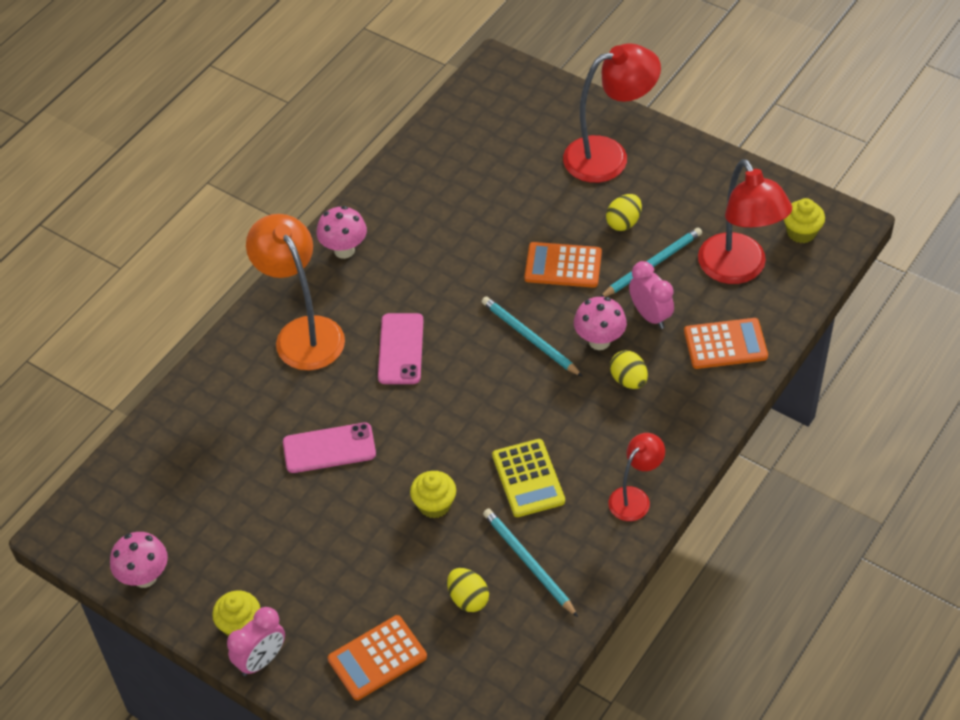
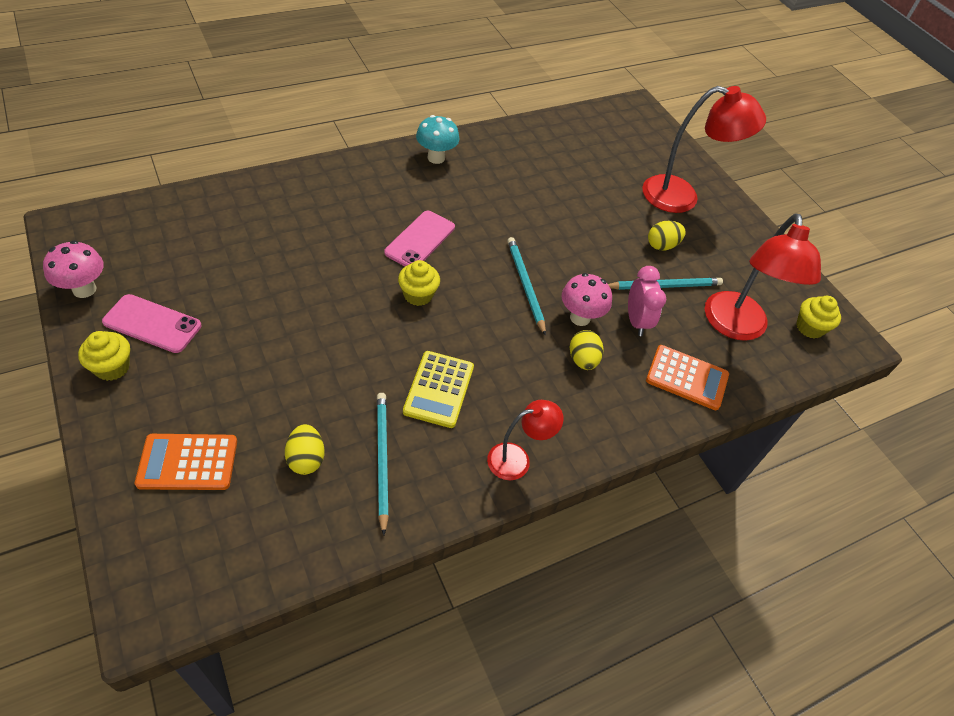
camera: 20 degrees right, 0 degrees up
pink clock [227,607,285,676] -> none
orange lamp [246,214,345,370] -> none
pink phone [283,423,376,473] -> pink phone moved to [102,294,201,353]
pink mushroom [316,206,367,259] -> turquoise mushroom [416,115,459,164]
yellow cupcake [410,471,456,518] -> yellow cupcake moved to [398,260,440,306]
orange calculator [525,242,602,288] -> none

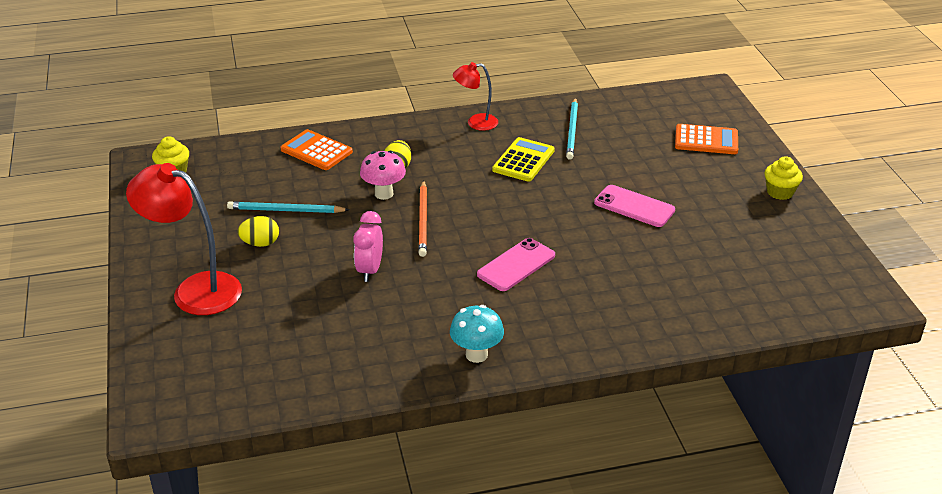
camera: 160 degrees left, 15 degrees down
pink mushroom [43,241,104,298] -> none
pink phone [102,294,201,353] -> pink phone moved to [594,185,675,227]
yellow egg [285,424,324,475] -> none
yellow cupcake [398,260,440,306] -> none
turquoise pencil [507,237,546,336] -> orange pencil [418,180,427,257]
pink clock [628,266,666,336] -> pink clock moved to [353,211,383,282]
red lamp [705,214,821,341] -> none

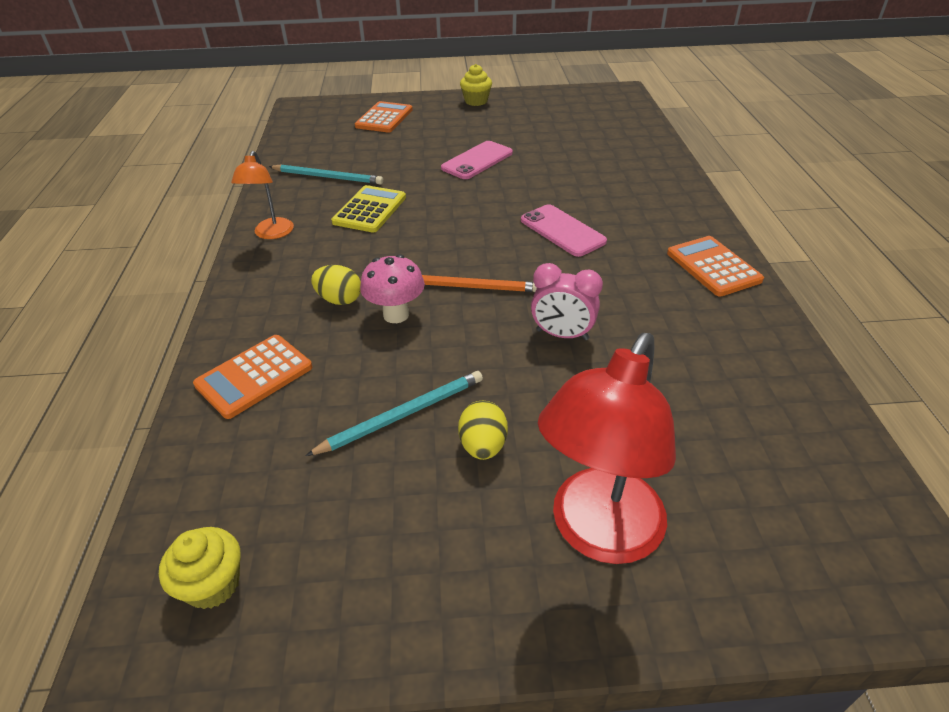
camera: 80 degrees left, 5 degrees up
turquoise pencil [227,201,349,213] -> turquoise pencil turned 135 degrees counterclockwise [305,371,483,456]
turquoise mushroom [450,305,504,363] -> orange calculator [667,236,764,297]
red lamp [453,62,498,131] -> orange lamp [231,151,294,239]
yellow calculator [492,137,555,182] -> yellow calculator turned 75 degrees clockwise [331,185,406,233]

